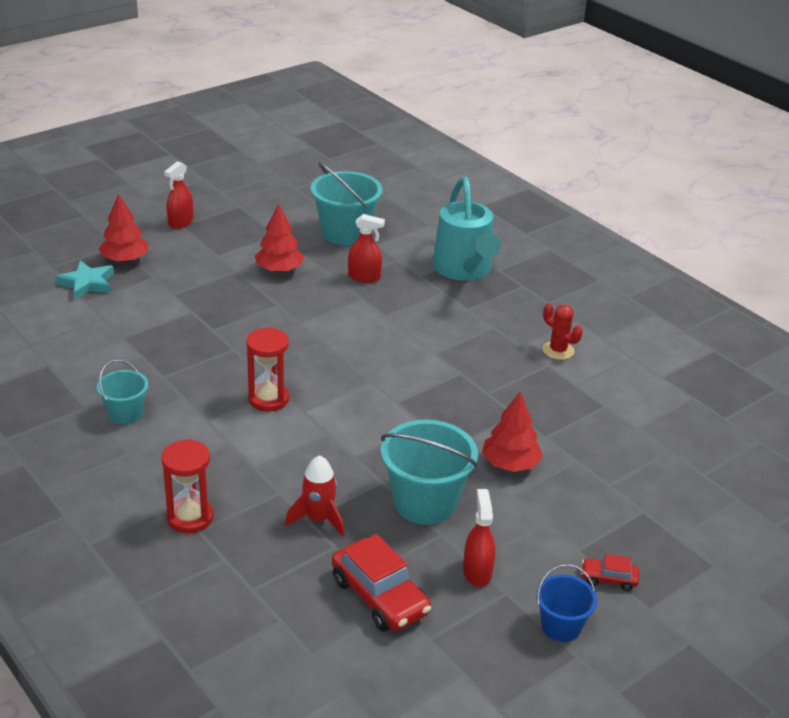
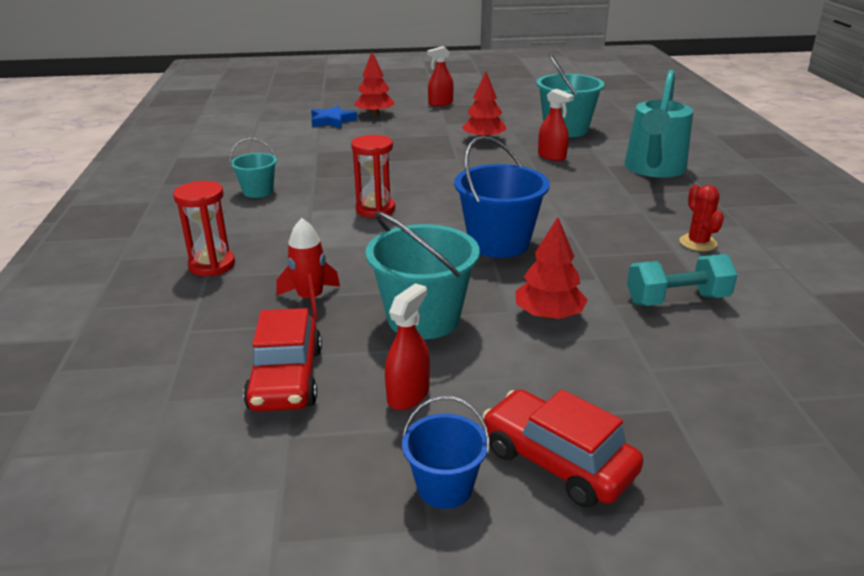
camera: 35 degrees right, 5 degrees down
turquoise star [55,261,114,300] -> blue star [311,105,357,128]
red car [581,554,639,591] -> red car [482,389,643,508], size x1.95
none -> blue bucket [454,136,550,258]
none -> turquoise dumbbell [627,254,737,306]

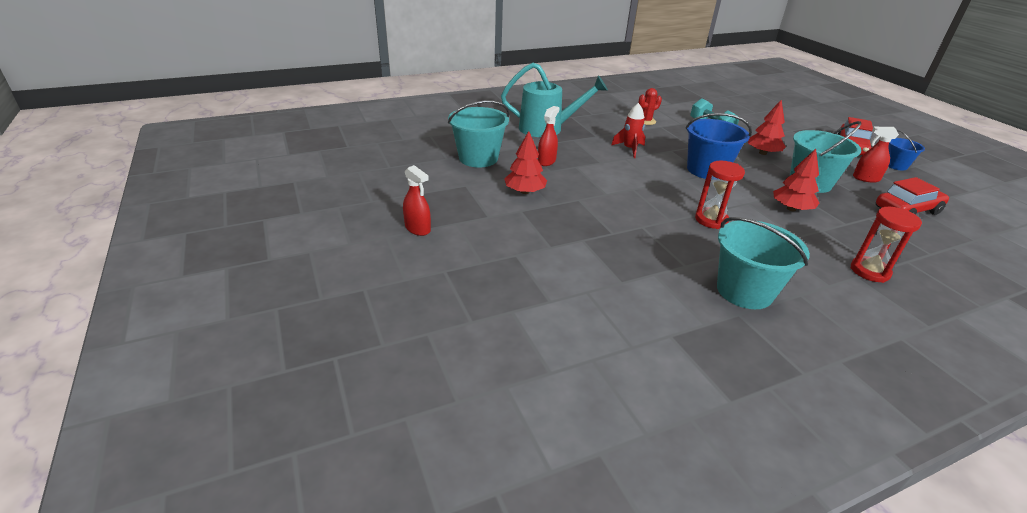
camera: 110 degrees left, 5 degrees up
turquoise bucket [230,138,277,198] -> turquoise bucket [717,217,810,309], size x1.76
red rocket [276,218,340,319] -> red rocket moved to [611,103,645,158]
blue star [311,105,357,128] -> none
red tree [354,52,395,116] -> red tree moved to [773,149,819,211]

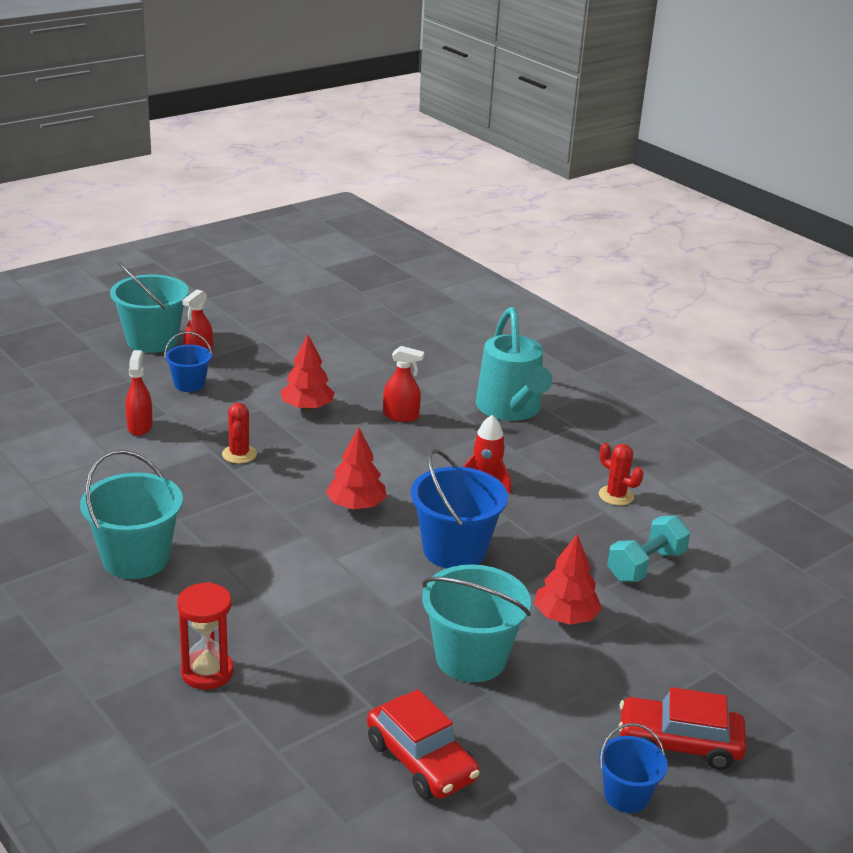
camera: 75 degrees right, 5 degrees down
turquoise bucket [448,101,510,168] -> turquoise bucket moved to [110,262,189,353]
red hourglass [695,161,745,229] -> none
red tree [773,149,819,211] -> red tree moved to [326,427,387,509]
red spray bottle [853,127,899,183] -> red spray bottle moved to [125,350,153,436]
none -> blue bucket [164,332,212,392]
none -> red cactus [222,403,257,464]

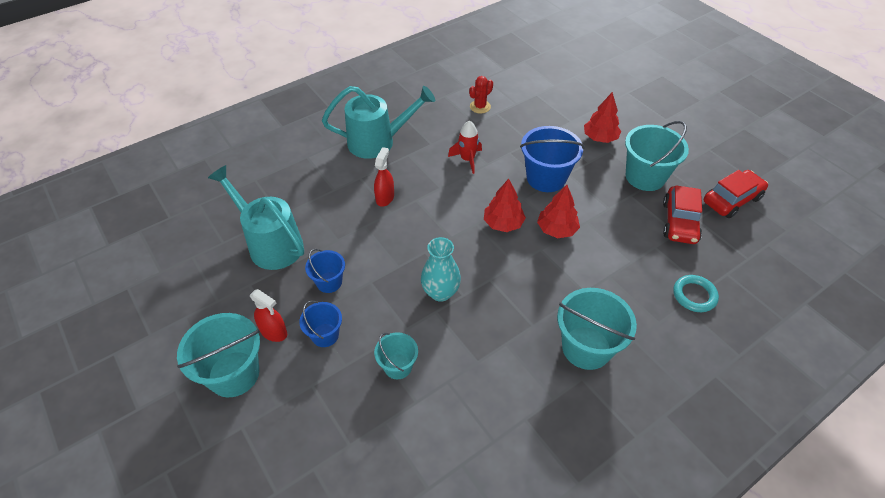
camera: 85 degrees left, 20 degrees up
red spray bottle [125,350,153,436] -> turquoise bucket [374,332,418,379]
red hourglass [177,582,233,689] -> turquoise ring [673,275,719,312]
red cactus [222,403,257,464] -> turquoise vase [421,237,461,302]
red tree [280,335,335,411] -> red tree moved to [537,185,580,238]
blue bucket [599,723,668,813] -> blue bucket moved to [305,249,345,293]
turquoise dumbbell [607,516,690,582] -> none
red car [618,687,747,770] -> red car moved to [663,185,702,244]
none -> turquoise watering can [208,165,304,270]

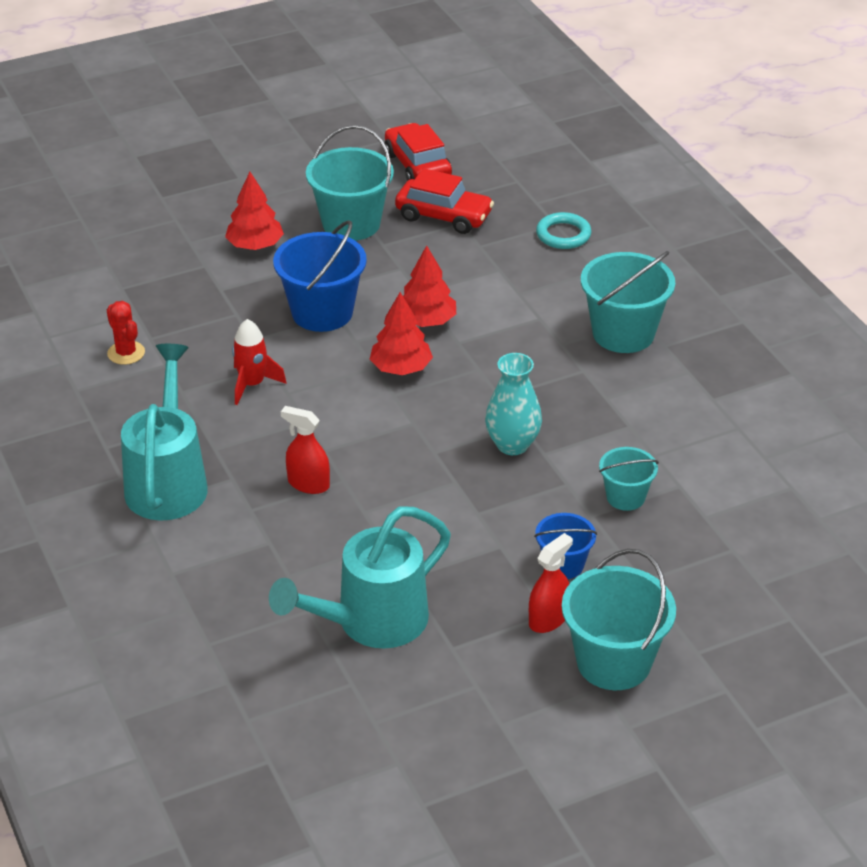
camera: 80 degrees left, 10 degrees down
blue bucket [305,249,345,293] -> none

